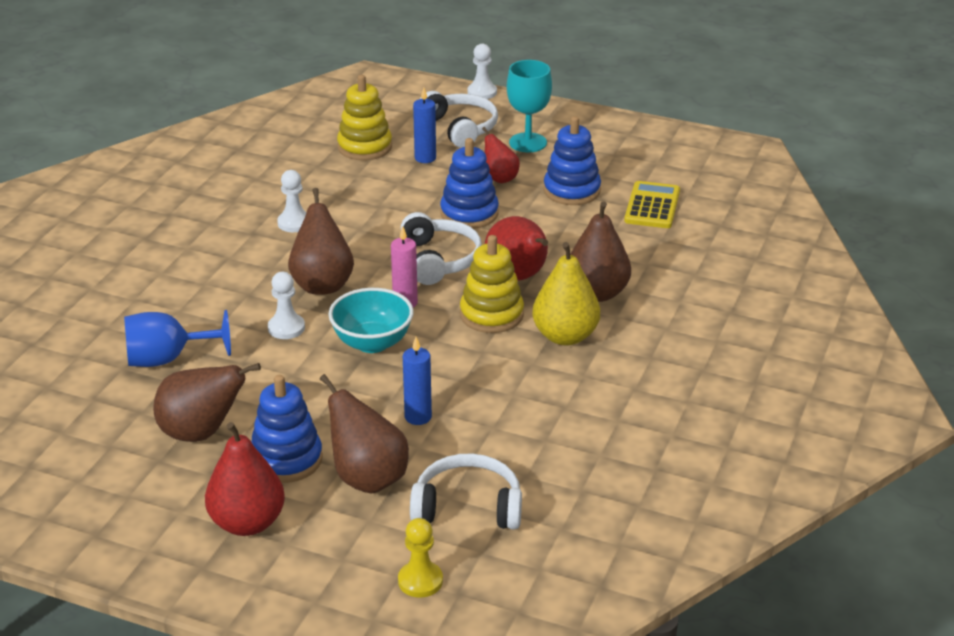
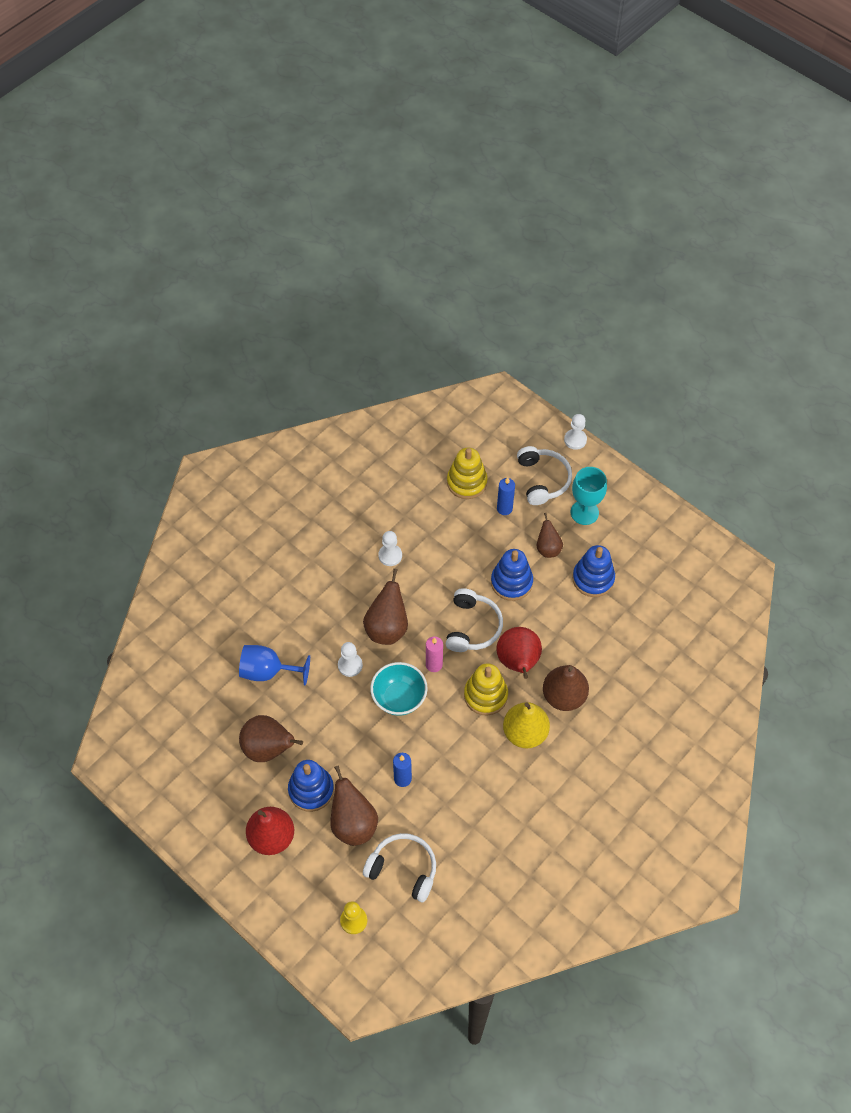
camera: 20 degrees right, 25 degrees up
red pear [482,127,520,183] -> brown pear [537,513,563,558]
yellow calculator [624,181,680,228] -> none

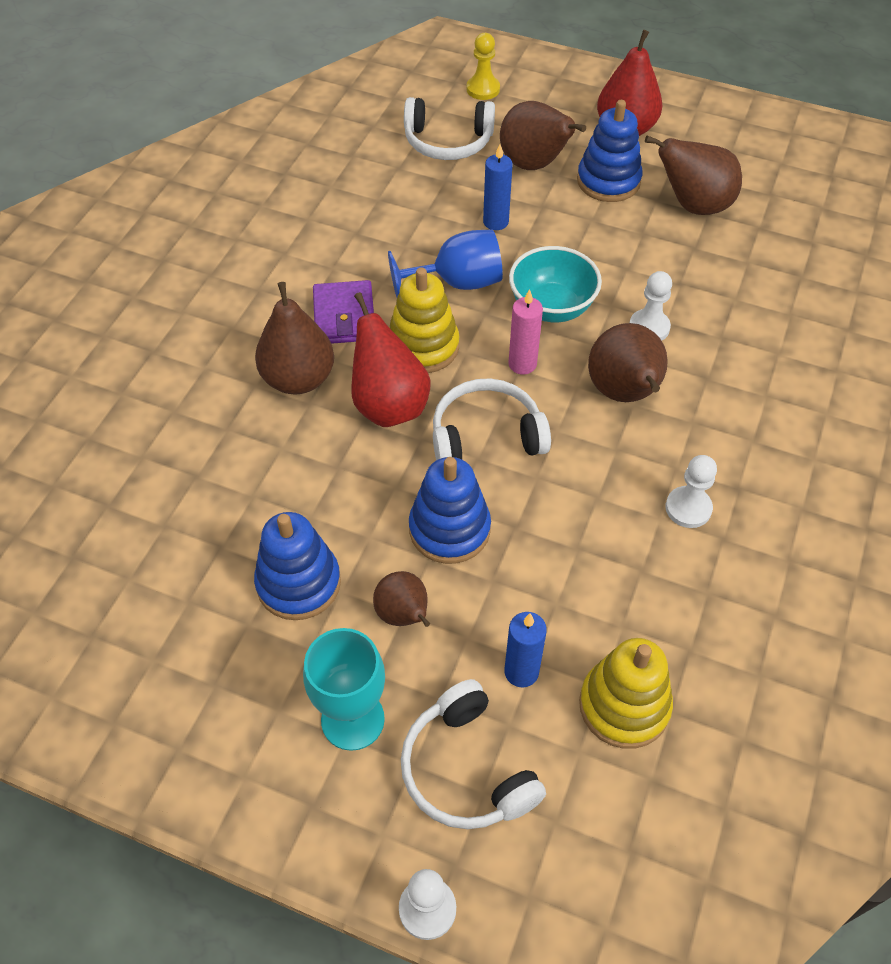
camera: 160 degrees right, 5 degrees down
blue goblet [239,645,310,686] -> blue goblet moved to [388,229,503,297]
white headphones [446,588,503,652] -> white headphones turned 90 degrees clockwise [433,378,551,460]
yellow pear [503,702,550,748] -> purple wallet [313,280,374,344]

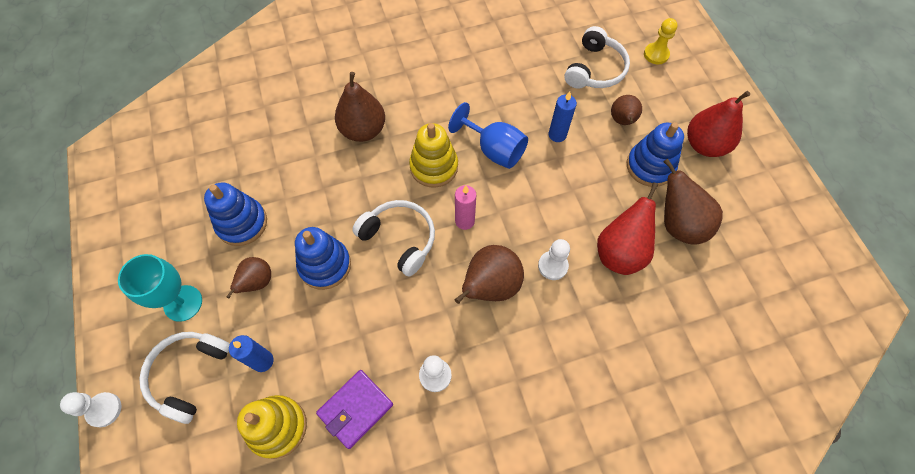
camera: 50 degrees right, 10 degrees up
purple wallet [313,280,374,344] -> purple wallet moved to [316,370,393,449]
red pear [351,292,430,427] -> red pear moved to [597,182,658,275]
white headphones [404,97,495,160] -> white headphones turned 120 degrees counterclockwise [564,26,630,89]
brown pear [500,101,586,170] -> brown pear [611,95,642,125], size x0.61
turquoise bowl [509,246,602,322] -> none

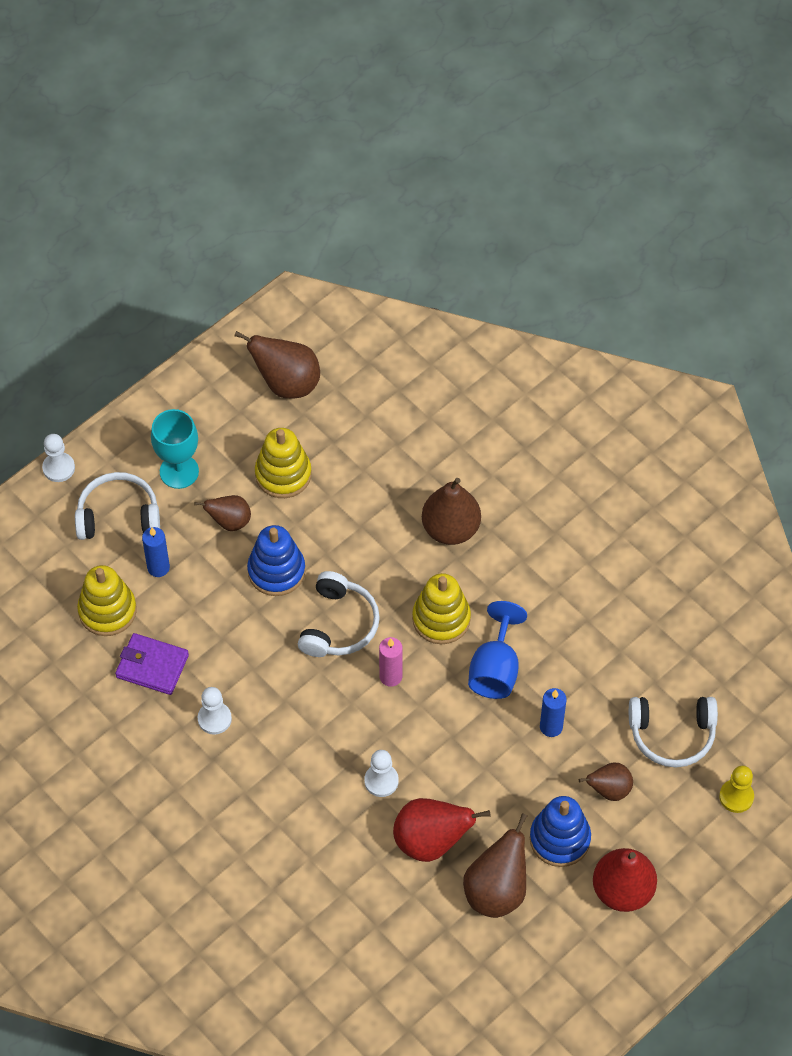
camera: 65 degrees right, 5 degrees down
blue stacking toy [204,182,267,246] -> yellow stacking toy [255,428,312,498]
brown pear [455,245,524,304] -> brown pear moved to [234,331,320,399]

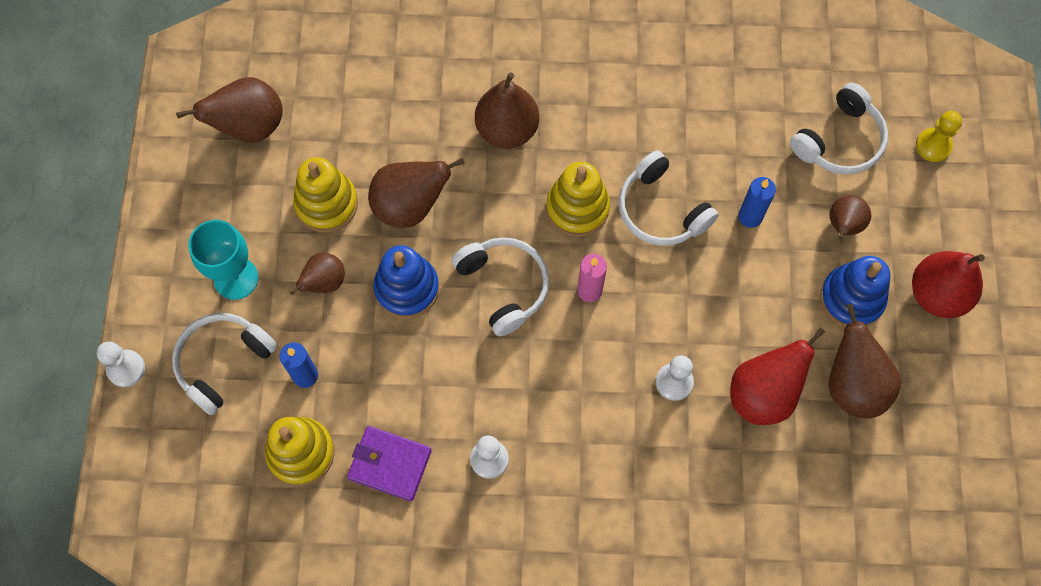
camera: 45 degrees left, 10 degrees up
purple wallet [115,633,189,695] -> purple wallet turned 45 degrees clockwise [347,426,432,501]
blue goblet [468,601,527,699] -> white headphones [619,150,718,246]
none -> brown pear [368,157,465,228]

